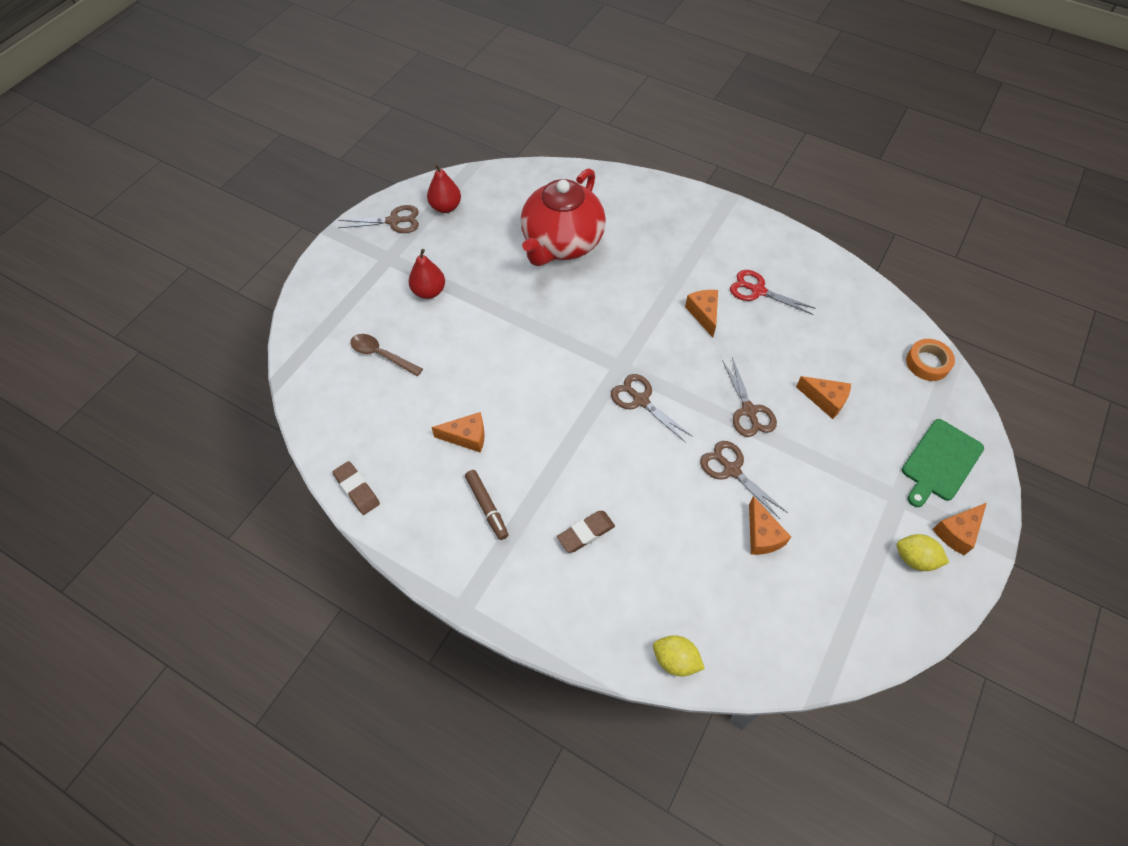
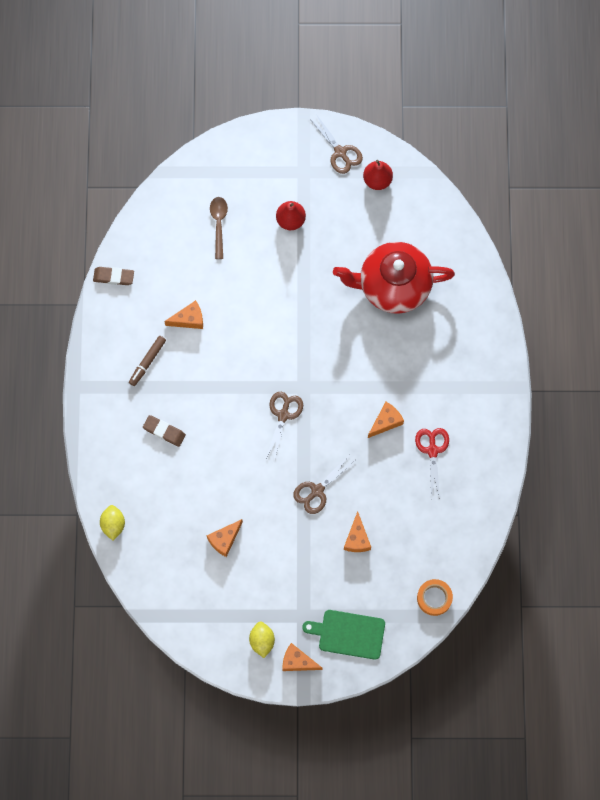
camera: 60 degrees right, 15 degrees up
brown eraser [333,461,380,515] -> brown eraser turned 75 degrees clockwise [93,267,134,285]
orange cheese [431,412,485,453] -> orange cheese turned 75 degrees counterclockwise [164,300,203,329]
brown scissors [700,441,788,519] -> none

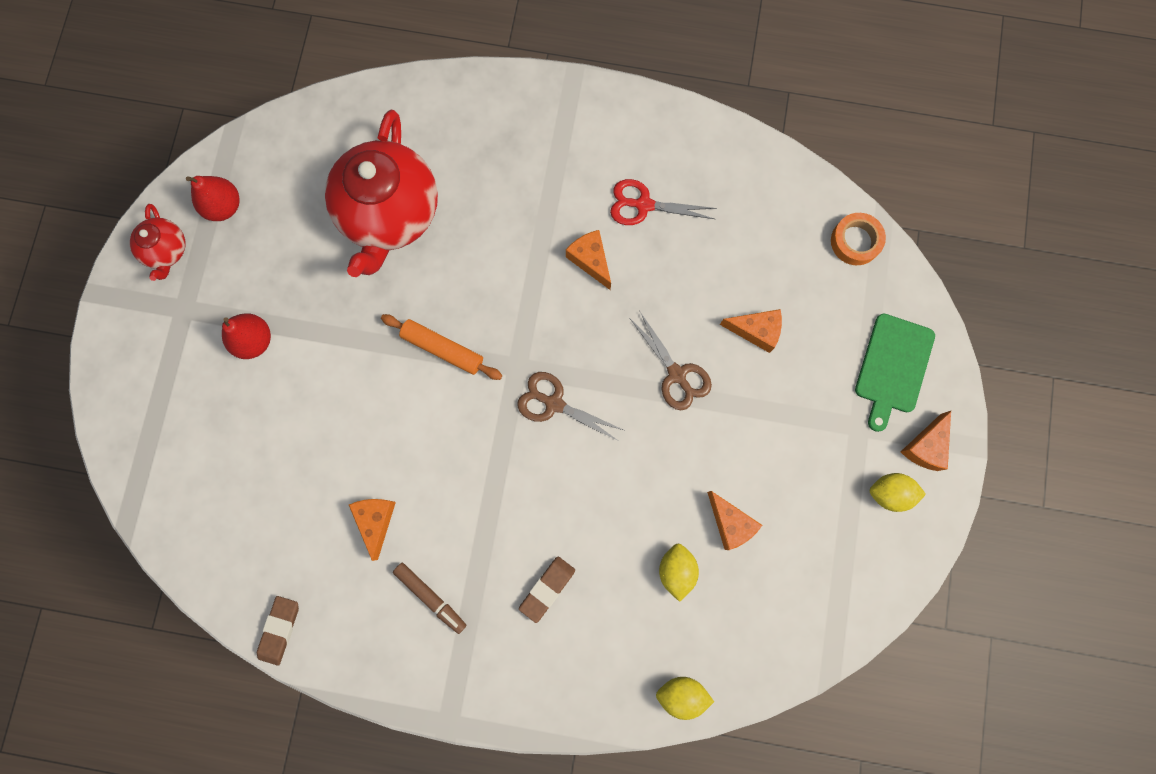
camera: 80 degrees left, 5 degrees up
brown spoon [210,197,228,259] -> none
brown scissors [309,114,363,174] -> red teapot [130,204,186,281]
none -> orange rolling pin [381,314,502,380]
none -> yellow lemon [659,543,699,602]

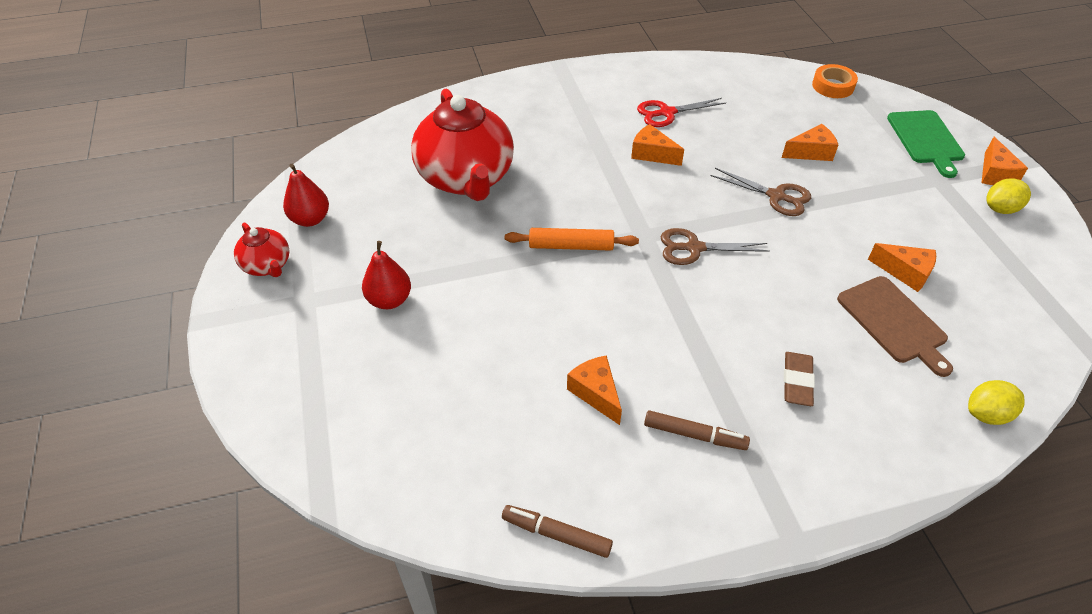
camera: 25 degrees left, 30 degrees down
brown eraser [257,596,299,666] -> brown marker [502,505,613,558]
yellow lemon [659,543,699,602] -> brown cutting board [837,276,953,377]

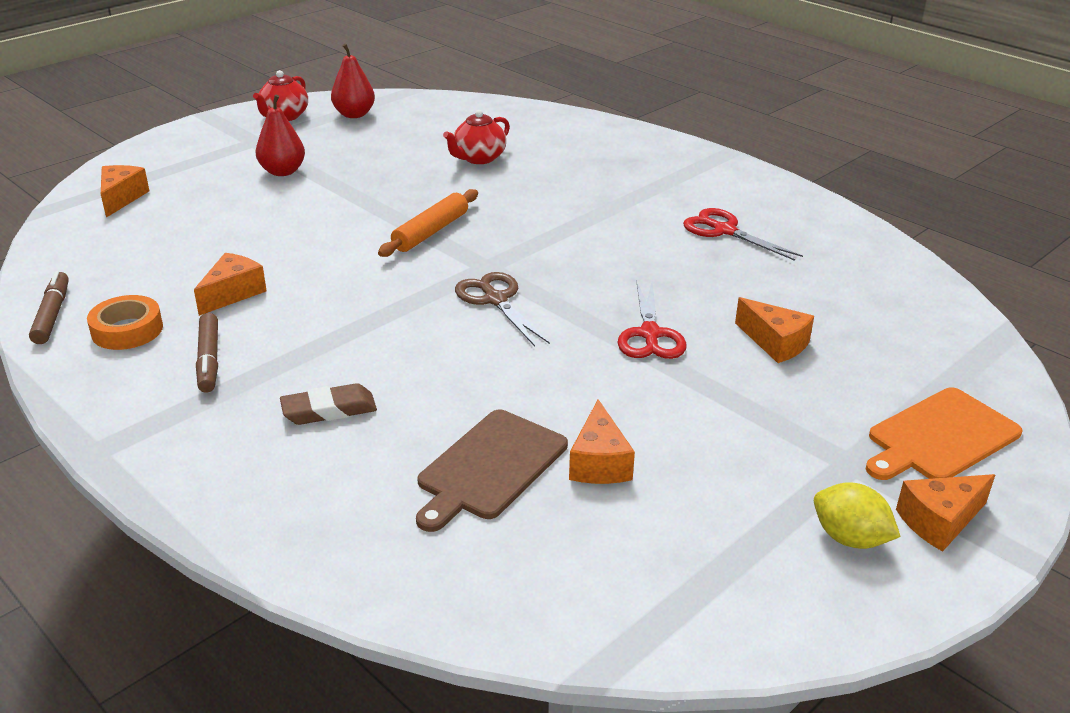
camera: 60 degrees right, 15 degrees down
red teapot [411,89,514,201] -> red teapot [443,110,510,164], size x0.47
orange rolling pin [505,228,639,251] -> orange rolling pin turned 60 degrees clockwise [378,189,478,257]
orange cheese [631,124,684,166] -> orange cheese moved to [101,165,149,218]
brown scissors [710,168,811,216] -> red scissors [617,281,687,359]
orange tape [812,64,858,98] -> orange tape moved to [87,295,163,350]
green cutting board [887,110,965,178] -> orange cutting board [866,387,1022,480]
yellow lemon [968,380,1025,425] -> none

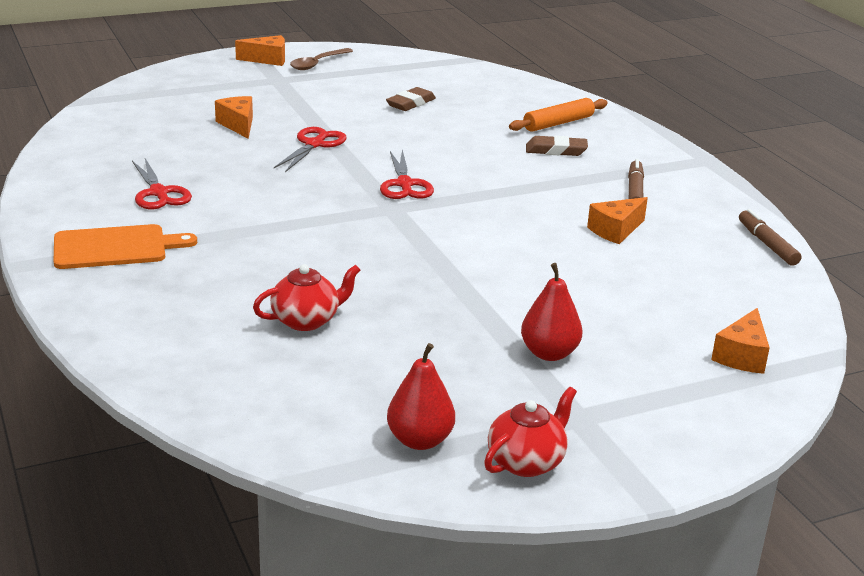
camera: 160 degrees left, 5 degrees down
brown marker [29,271,69,344] -> brown marker turned 150 degrees clockwise [739,209,801,266]
orange tape [87,295,163,350] -> none
orange rolling pin [378,189,478,257] -> orange rolling pin moved to [509,98,608,132]
brown cutting board [416,410,568,532] -> none
brown scissors [455,272,550,346] -> red scissors [380,150,434,199]
orange cheese [569,399,635,484] -> brown eraser [386,87,436,111]
yellow lemon [814,482,901,549] -> brown spoon [290,48,353,70]
orange cutting board [866,387,1022,480] -> orange cutting board moved to [54,224,197,269]

